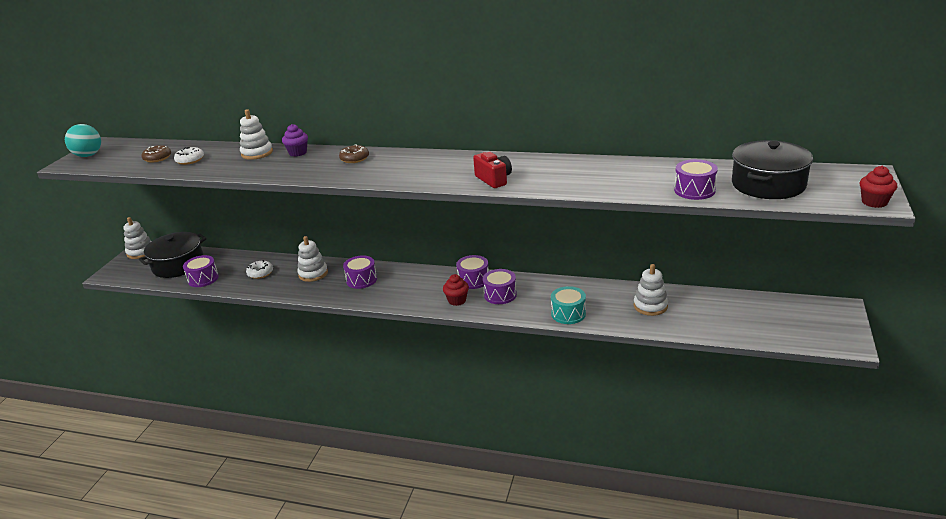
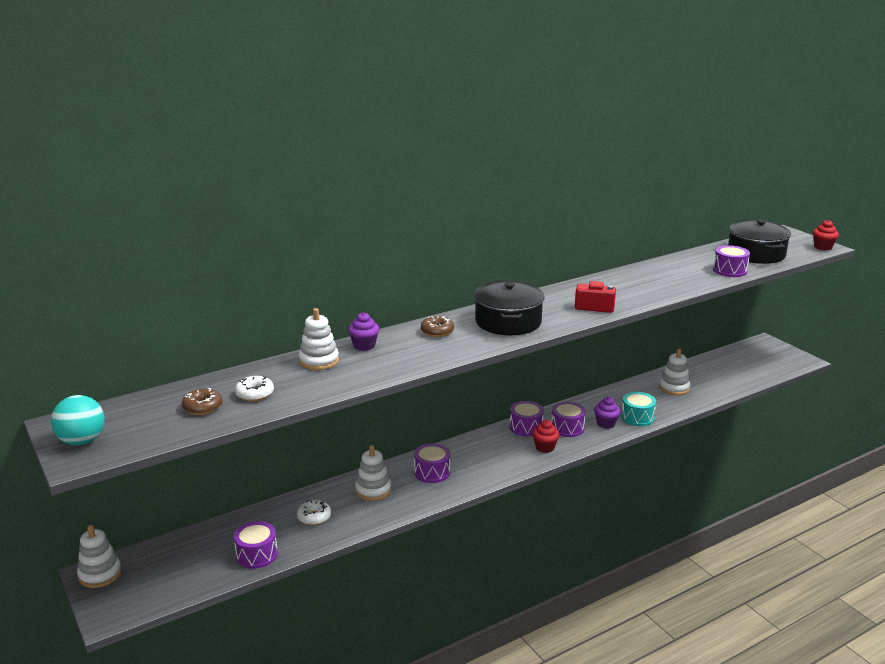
camera: 50 degrees left, 5 degrees down
black pot [139,232,206,278] -> black pot moved to [474,281,545,335]
none -> purple cupcake [594,397,621,429]

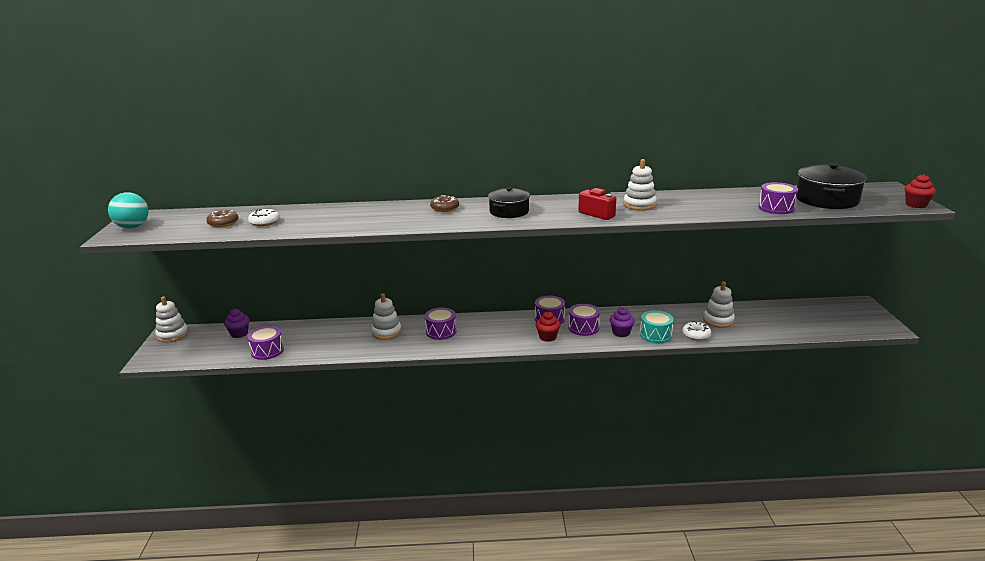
camera: 30 degrees right, 0 degrees up
white donut [297,500,331,525] -> white donut moved to [682,321,711,340]
white stacking toy [299,308,339,370] -> white stacking toy moved to [623,159,657,211]
purple cupcake [348,312,379,351] -> purple cupcake moved to [224,309,249,338]
black pot [474,281,545,335] -> black pot [488,187,530,218], size x0.66

